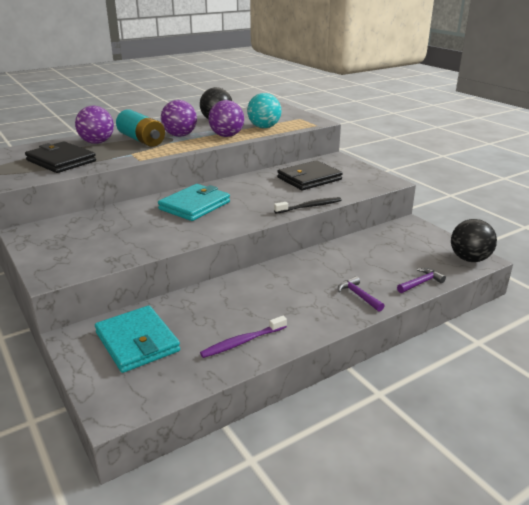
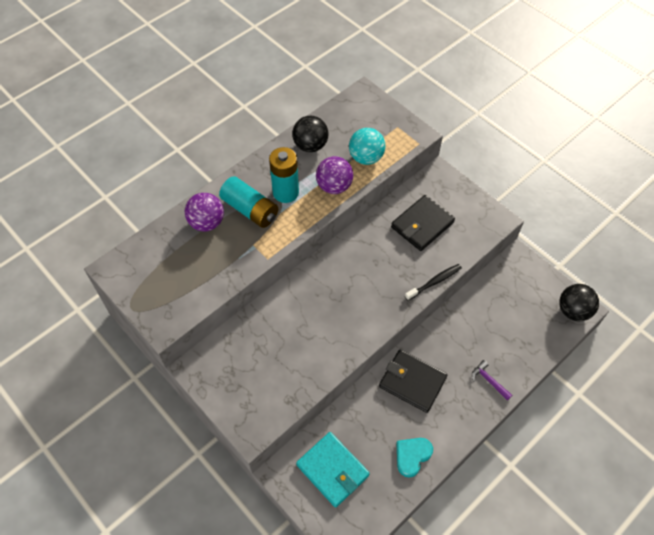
camera: 10 degrees left, 30 degrees up
black wallet [25,141,96,173] -> black wallet moved to [379,350,447,413]
turquoise wallet [158,184,230,221] -> none
purple ball [161,100,197,137] -> turquoise battery [269,147,299,203]
purple toothbrush [200,316,287,358] -> turquoise heart [396,438,433,478]
purple hammer [397,268,446,293] -> none

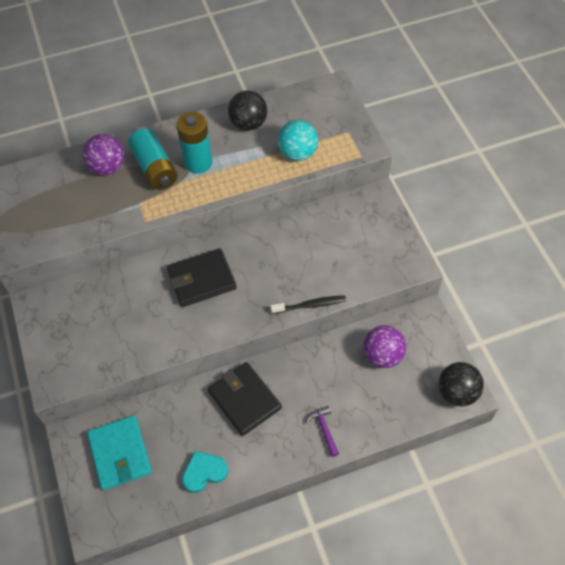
camera: 25 degrees right, 0 degrees up
purple ball [316,156,353,194] -> purple ball moved to [363,325,406,368]
black wallet [391,195,455,251] -> black wallet moved to [167,248,237,307]

